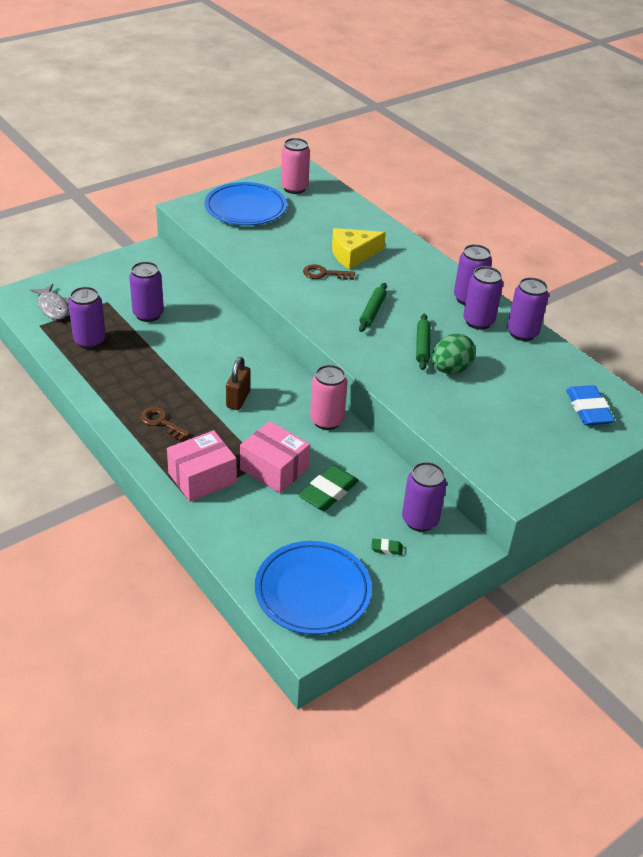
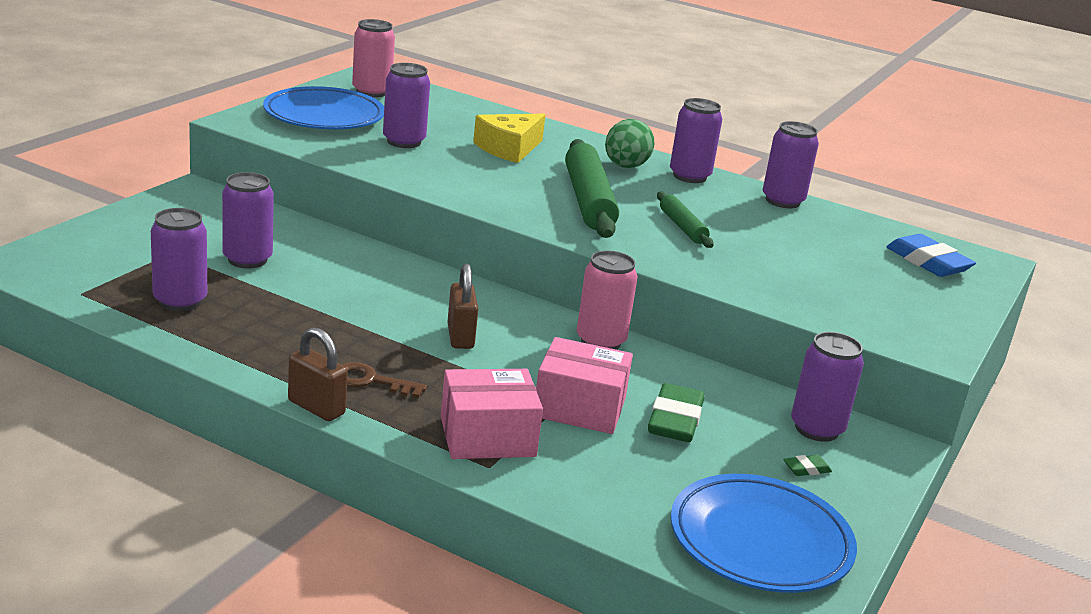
camera: 25 degrees left, 15 degrees down
grey fish [30,284,70,320] -> none
pink box [167,430,237,502] -> pink box turned 45 degrees clockwise [441,369,543,459]
brown key [303,264,355,280] -> none
green rolling pin [359,283,387,332] -> green rolling pin [565,139,619,238], size x1.89
green egg [432,333,476,374] -> green egg moved to [605,119,655,168]
purple can [463,266,503,330] -> purple can moved to [383,63,430,148]
none -> brown padlock [288,327,348,421]

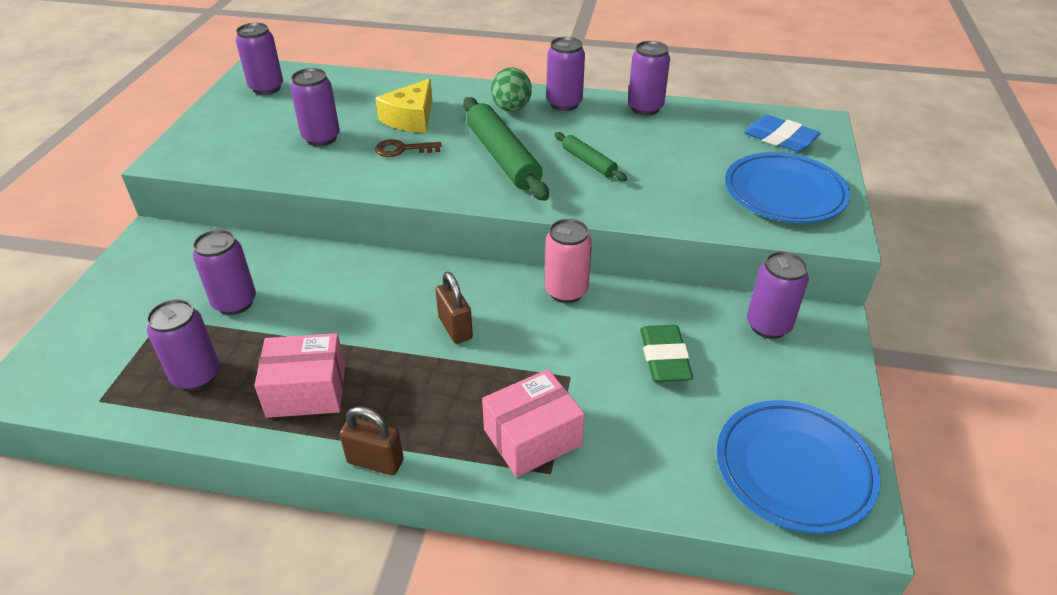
camera: 15 degrees left, 15 degrees up
blue plate [263,86,384,129] -> blue plate moved to [725,152,850,223]
brown key [341,362,427,398] -> brown key moved to [375,139,442,157]
pink can [352,19,395,97] -> purple can [236,23,283,95]
pink box [536,337,633,434] -> pink box moved to [254,333,345,418]
green eraser [783,455,832,476] -> none

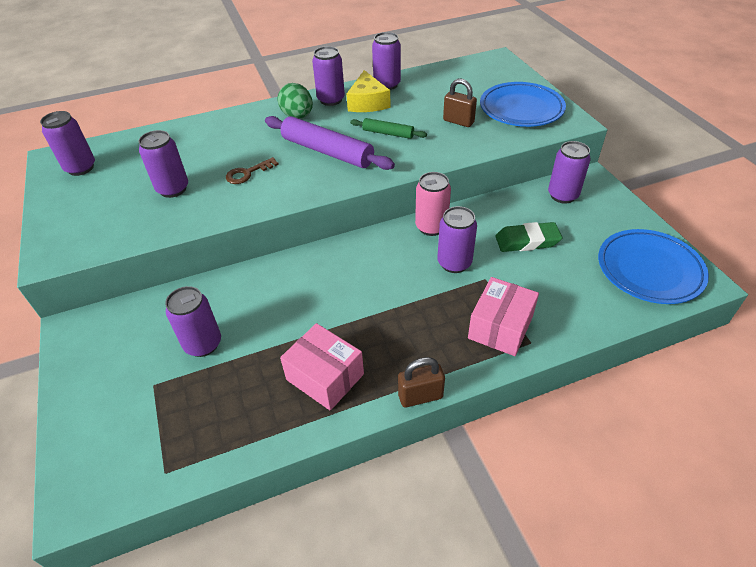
camera: 30 degrees left, 5 degrees up
purple can [146,299,220,391] -> purple can moved to [437,206,477,273]
pink box [254,333,345,418] -> pink box turned 75 degrees clockwise [280,323,364,411]
yellow cheese [375,78,433,133] -> yellow cheese moved to [346,70,391,112]
brown padlock [436,272,473,344] -> brown padlock moved to [443,78,477,127]
green rolling pin [463,97,549,201] -> purple rolling pin [265,116,395,170]
green eraser [640,325,693,382] -> green eraser turned 60 degrees counterclockwise [495,222,562,252]
blue eraser [744,115,821,152] -> none

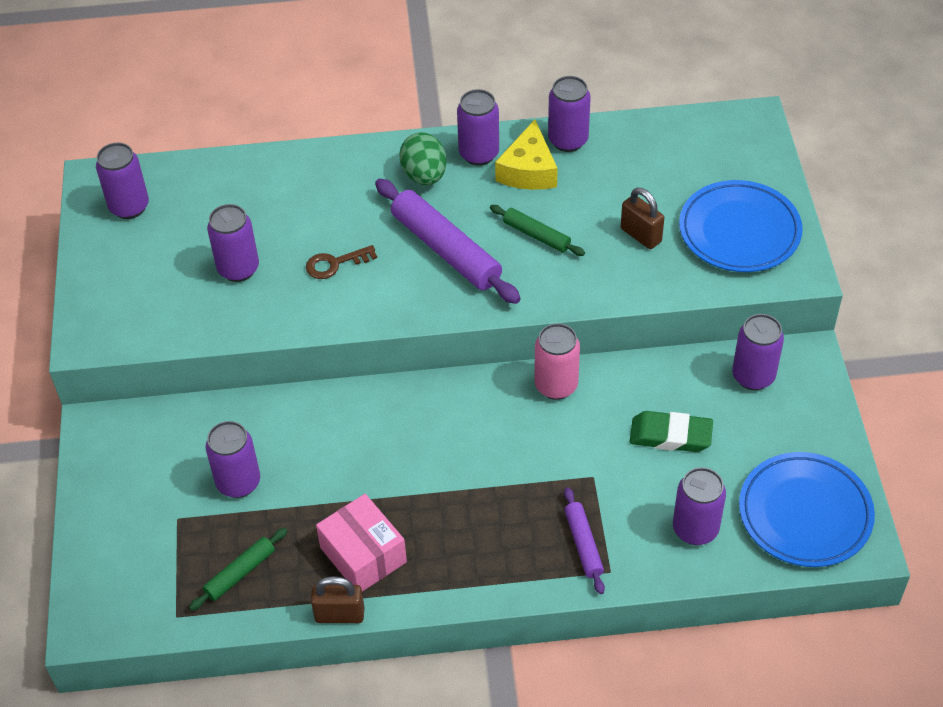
camera: 15 degrees right, 5 degrees up
brown padlock [398,357,445,408] -> brown padlock moved to [311,576,364,623]
purple can [437,206,477,273] -> purple can moved to [673,467,726,545]
pink box [468,277,539,356] -> purple rolling pin [564,487,605,594]
none -> green rolling pin [189,528,288,611]

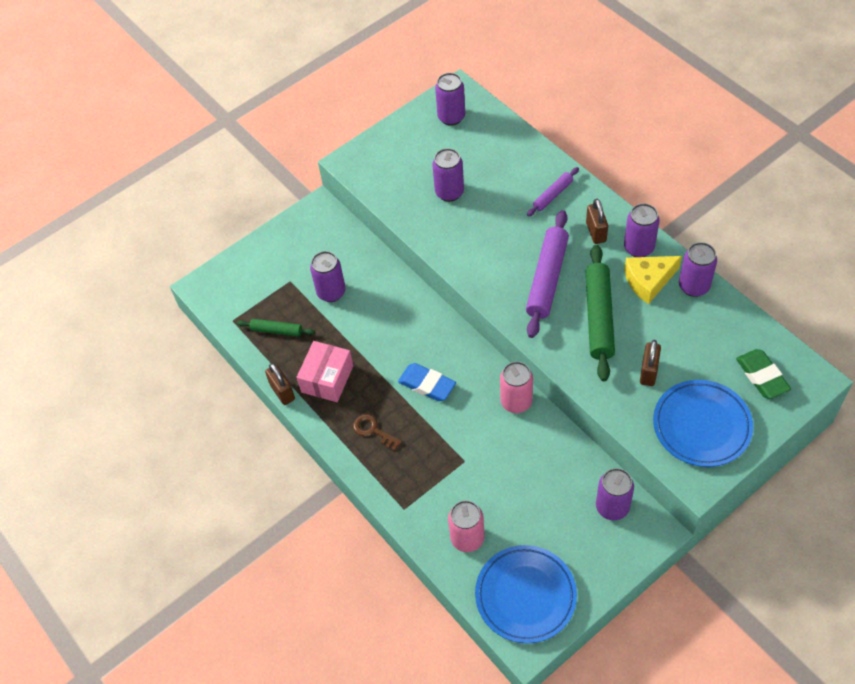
camera: 60 degrees right, 5 degrees up
brown key [306,245,377,279] -> brown key moved to [353,414,402,451]
green egg [400,132,447,185] -> brown padlock [586,199,608,244]
green rolling pin [490,205,585,256] -> green rolling pin [586,245,615,381], size x1.89
purple rolling pin [564,487,605,594] -> purple rolling pin moved to [527,167,579,217]
green eraser [630,411,713,452] -> green eraser moved to [736,349,791,399]
purple can [673,467,726,545] -> pink can [448,500,485,552]
none -> blue eraser [398,363,456,401]

